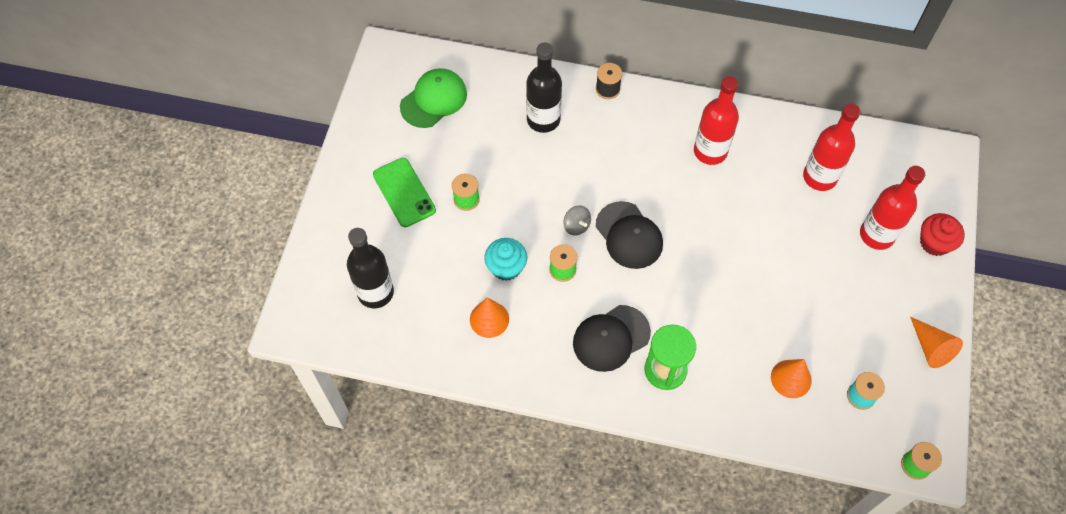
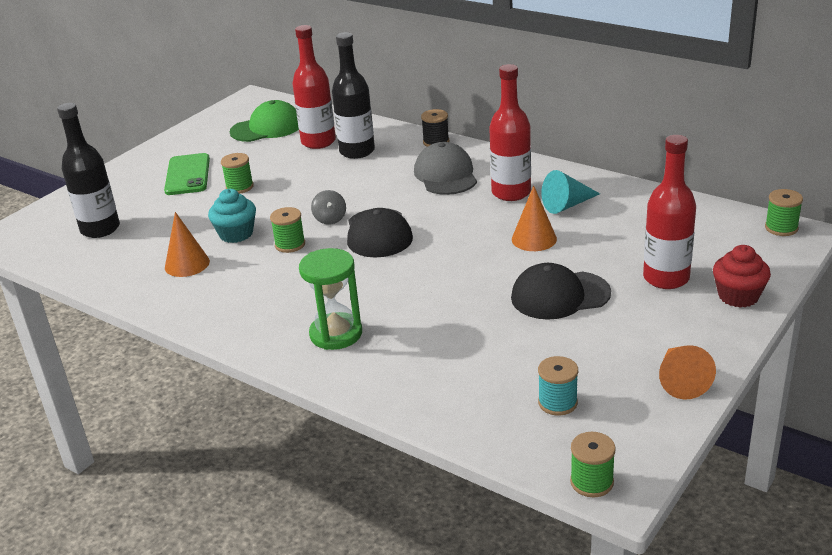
camera: 25 degrees right, 30 degrees down
black cap [573,305,651,372] -> black cap moved to [511,263,611,320]
orange cone [771,359,812,398] -> orange cone moved to [512,186,557,251]
red bottle [803,104,860,191] -> red bottle moved to [292,25,336,149]
none -> grey cap [414,142,477,195]
none -> turquoise cone [541,170,600,214]
none -> green spool [765,189,803,236]

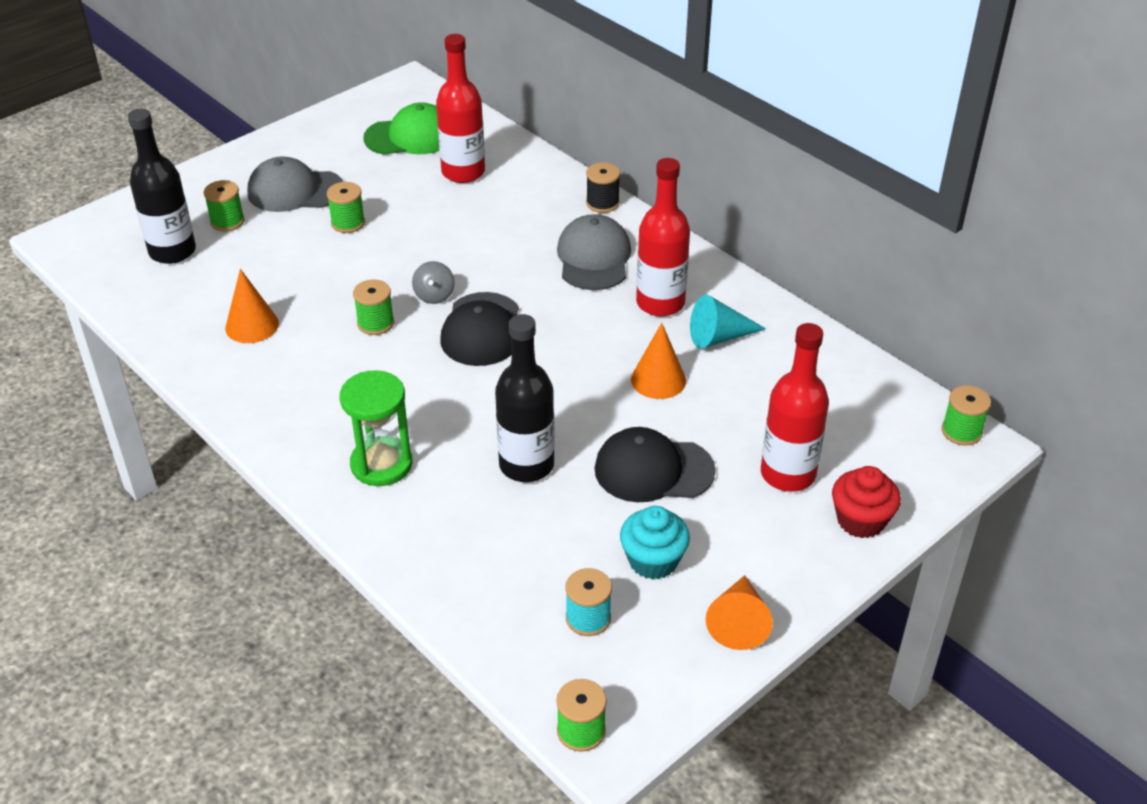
camera: 10 degrees right, 10 degrees up
green phone [164,153,210,195] -> grey cap [247,157,343,212]
turquoise cupcake [208,189,256,243] -> turquoise cupcake moved to [620,506,690,580]
black bottle [332,32,375,159] -> black bottle moved to [495,314,555,482]
none -> green spool [204,180,245,231]

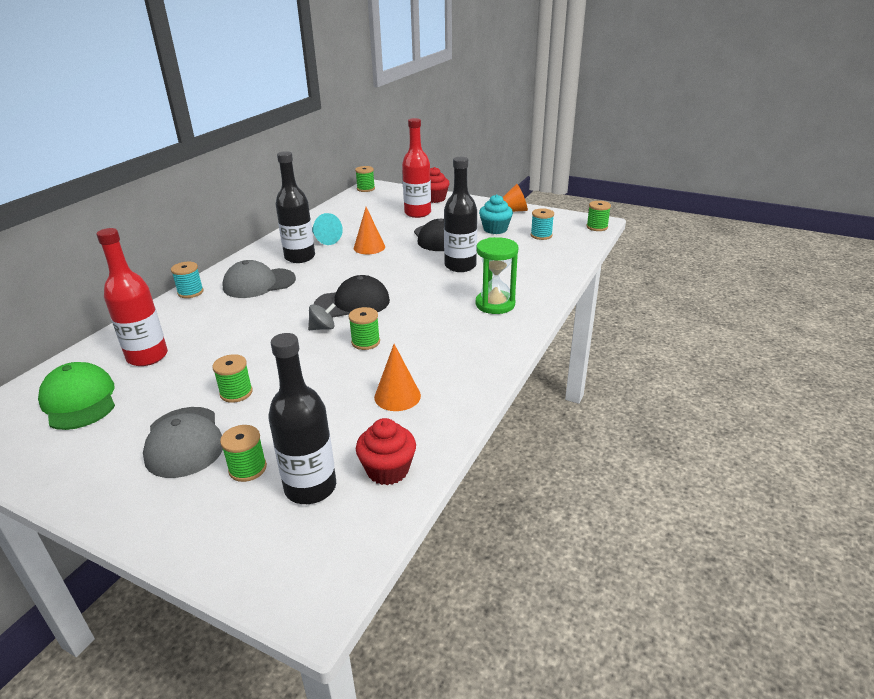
camera: 110 degrees left, 10 degrees down
black spool [586,162,620,213] -> turquoise spool [171,262,204,298]
red bottle [636,158,690,317] -> black bottle [276,151,315,263]
none -> red cupcake [356,418,416,485]

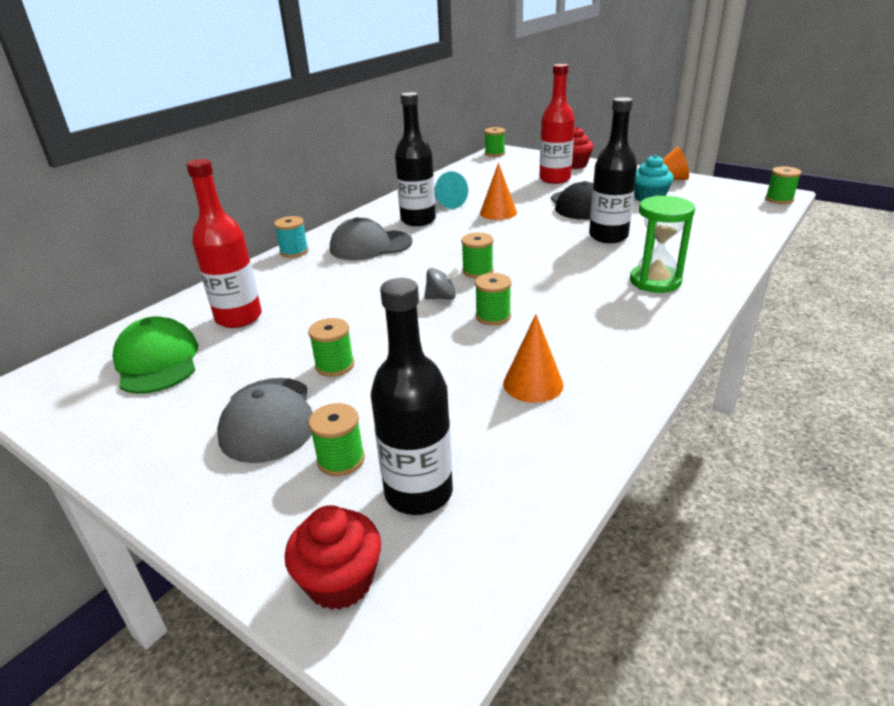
camera: 10 degrees right, 0 degrees up
black cap [314,275,390,318] -> green spool [461,233,494,278]
red cupcake [356,418,416,485] -> red cupcake moved to [285,505,381,610]
turquoise spool [531,208,554,240] -> none

